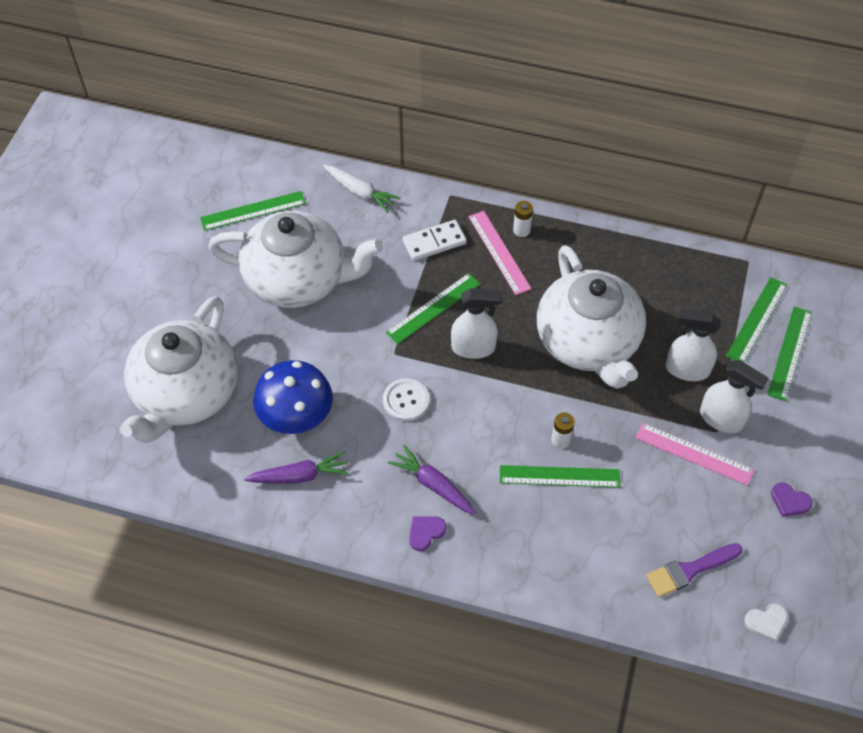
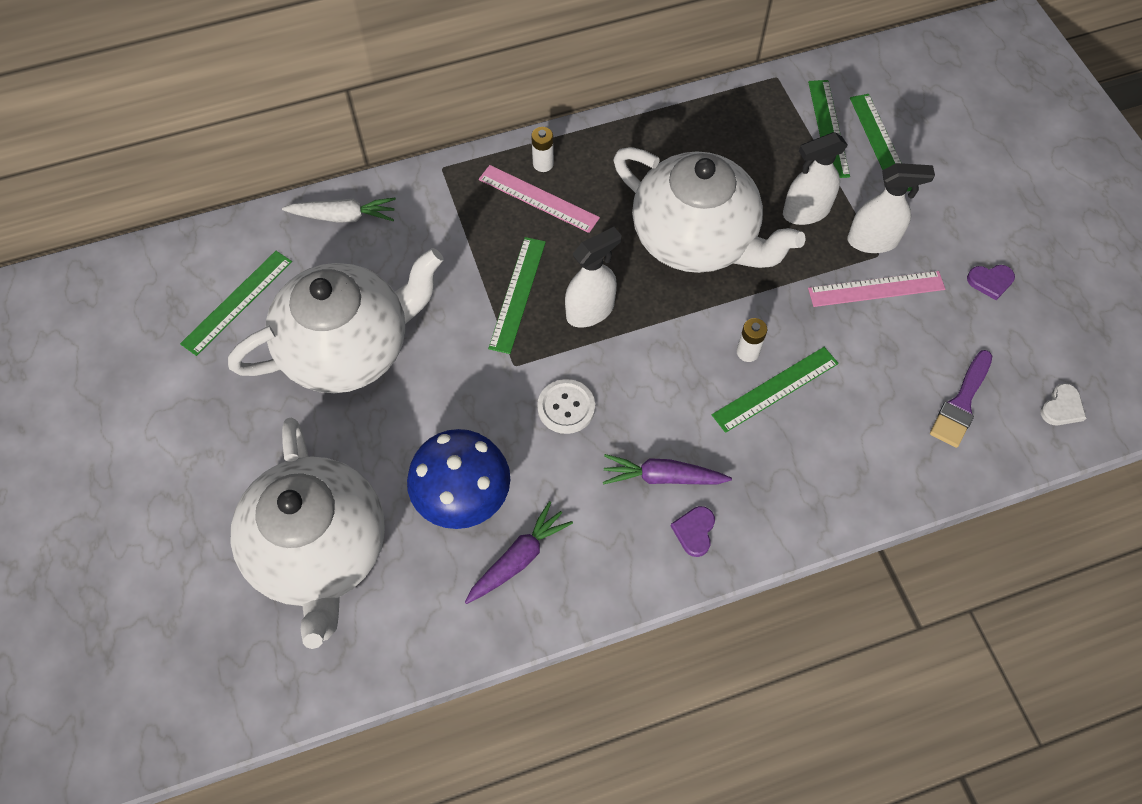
camera: 35 degrees left, 5 degrees up
white domino [402,220,467,261] -> none

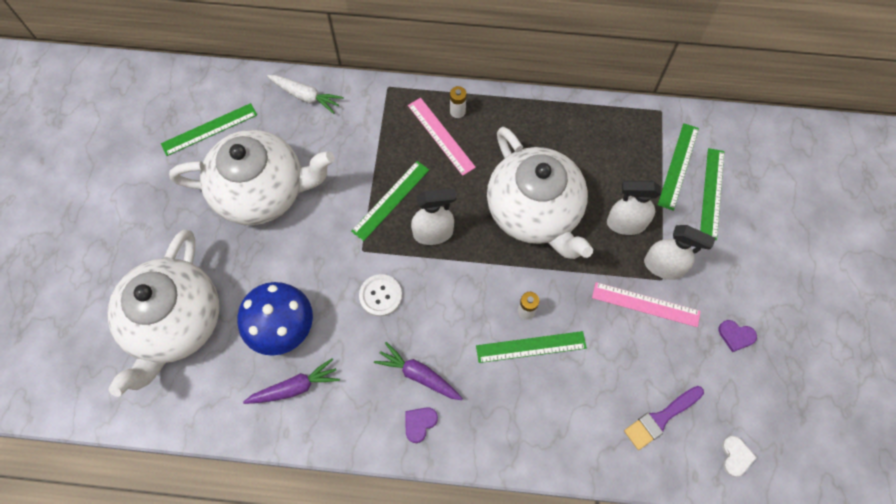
camera: 25 degrees right, 5 degrees up
white heart [1040,383,1086,425] -> white heart turned 60 degrees counterclockwise [722,436,757,477]

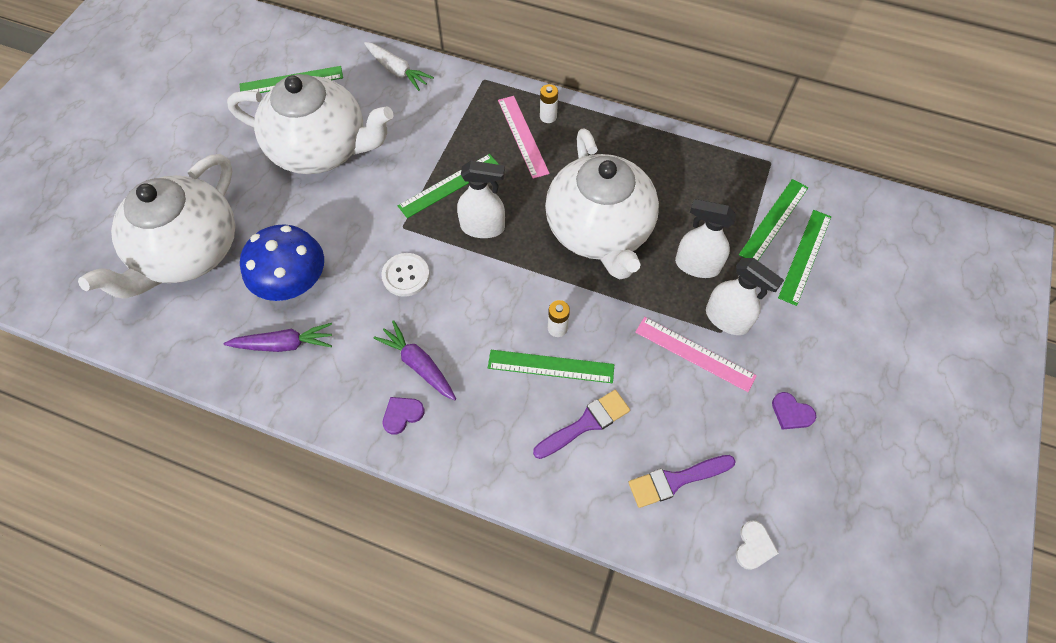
camera: 15 degrees right, 5 degrees down
none -> purple brush [533,390,630,459]

